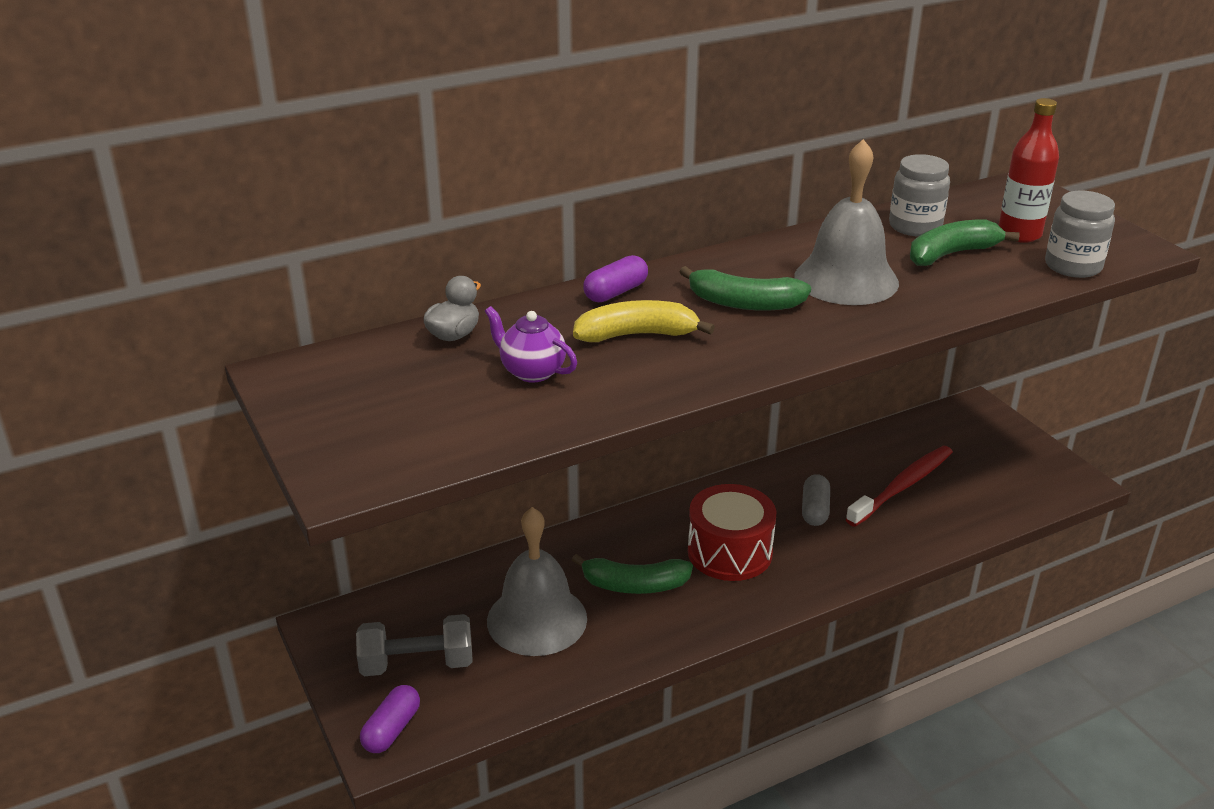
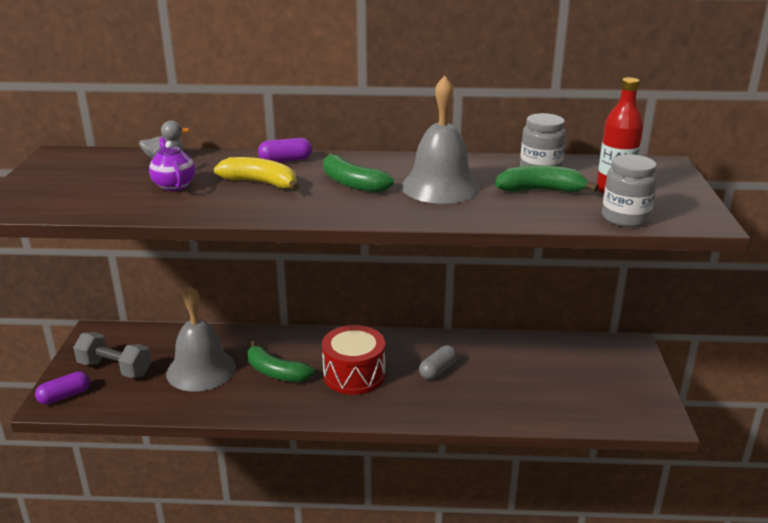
camera: 30 degrees right, 5 degrees down
red toothbrush [846,446,953,527] -> none

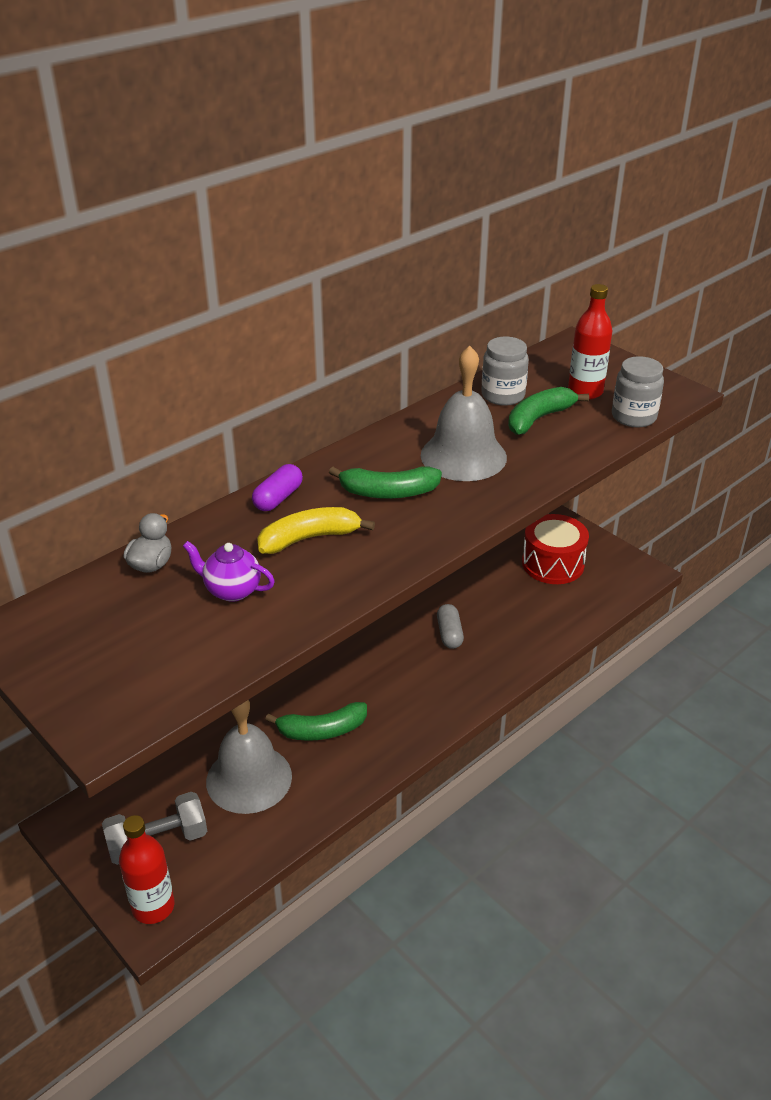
camera: 45 degrees left, 10 degrees up
purple capsule [35,371,90,405] -> red bottle [119,815,175,924]
red drum [322,325,385,395] -> red drum moved to [522,514,589,584]

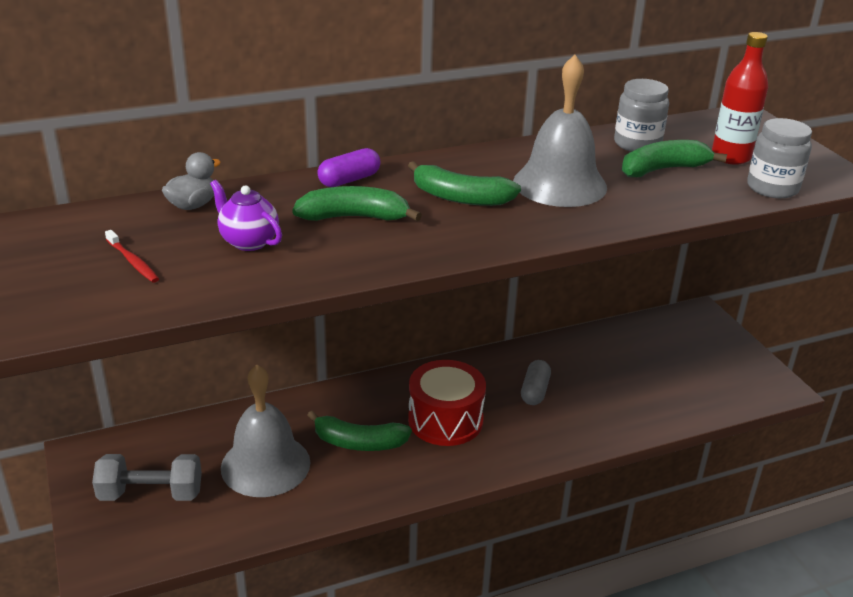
camera: 20 degrees right, 5 degrees down
red bottle [119,815,175,924] -> none
yellow banana [257,507,375,554] -> green banana [292,186,422,221]
red drum [522,514,589,584] -> red drum moved to [408,360,486,446]
none -> red toothbrush [105,230,159,283]

